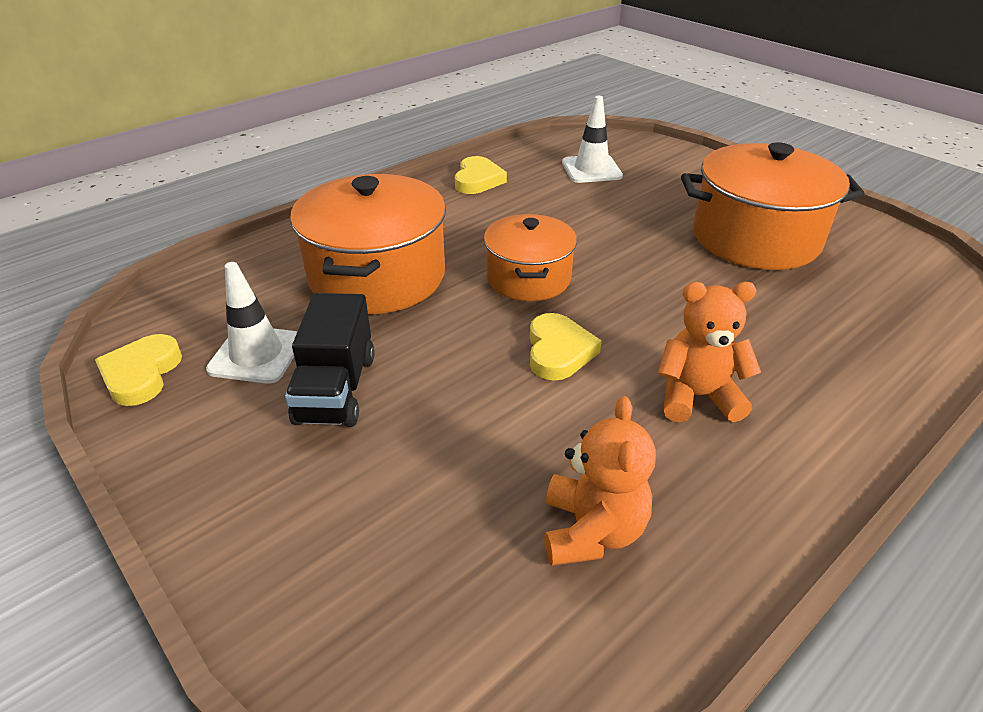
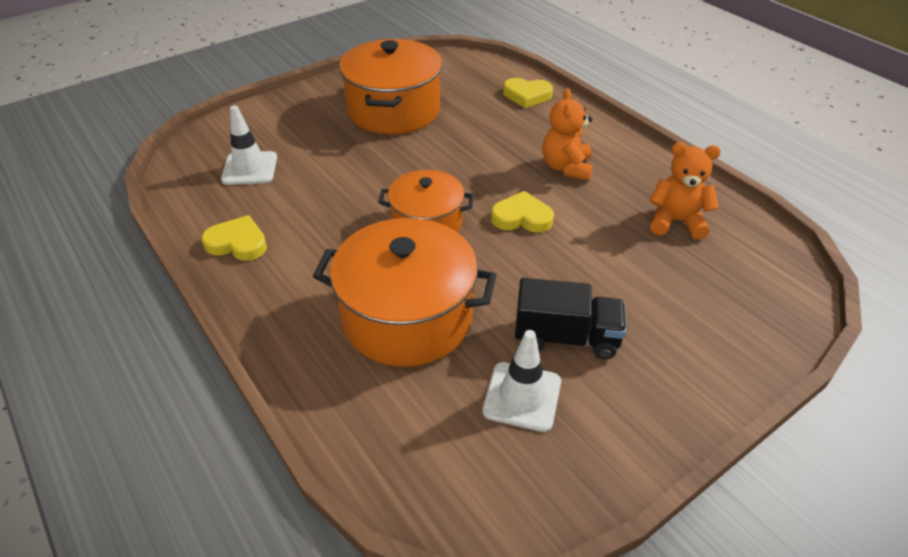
camera: 85 degrees left, 5 degrees up
yellow heart [95,334,182,406] -> yellow heart moved to [503,78,553,108]

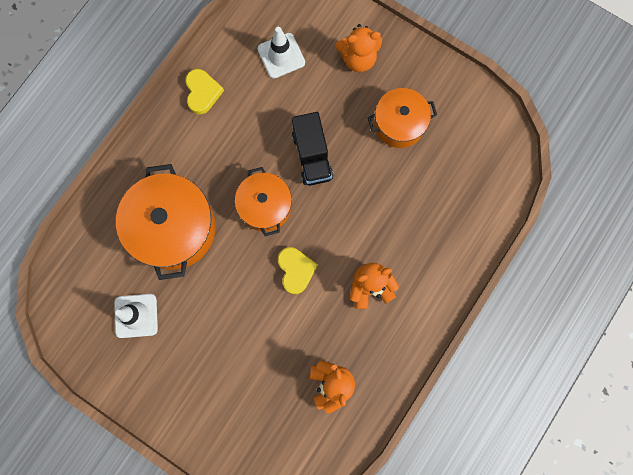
camera: 70 degrees right, 35 degrees up
orange pot [339,39,442,134] -> orange pot [368,88,437,148], size x0.62
yellow heart [503,78,553,108] -> none
black truck [515,278,627,359] -> black truck moved to [292,112,334,186]
none -> orange teddy bear [335,24,382,72]

